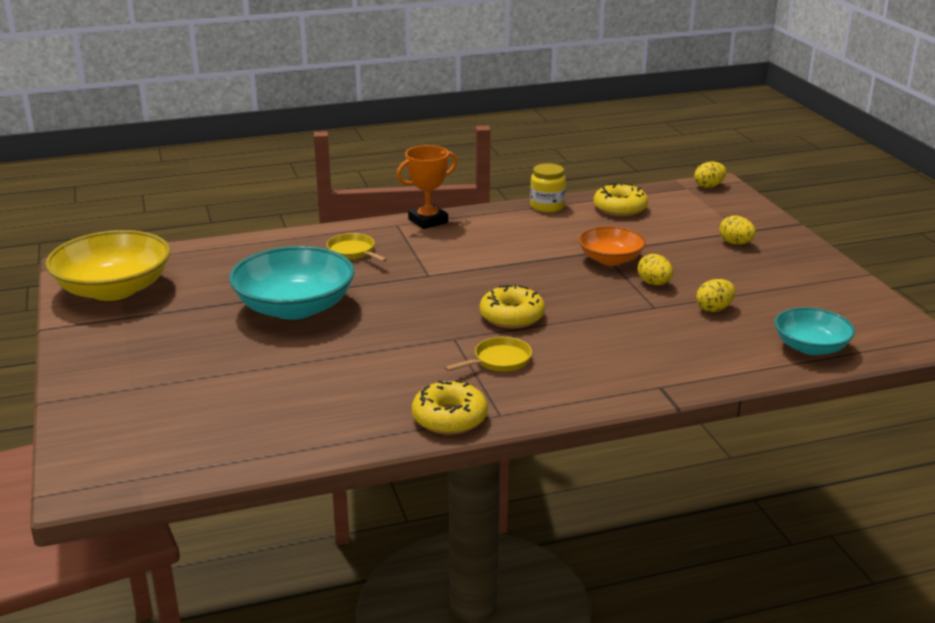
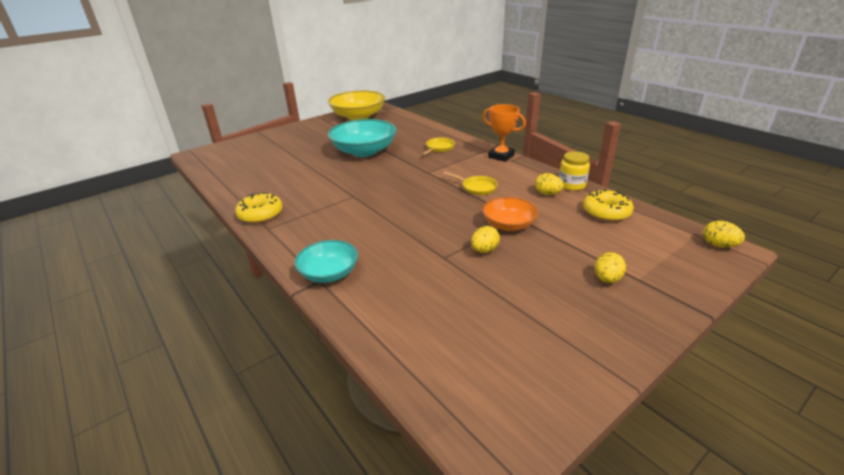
camera: 70 degrees right, 5 degrees up
yellow pan [445,337,532,371] -> yellow pan moved to [443,172,498,195]
yellow donut [480,285,545,329] -> none
yellow egg [696,279,735,312] -> yellow egg moved to [535,173,564,195]
turquoise bowl [775,307,855,355] -> turquoise bowl moved to [294,240,358,283]

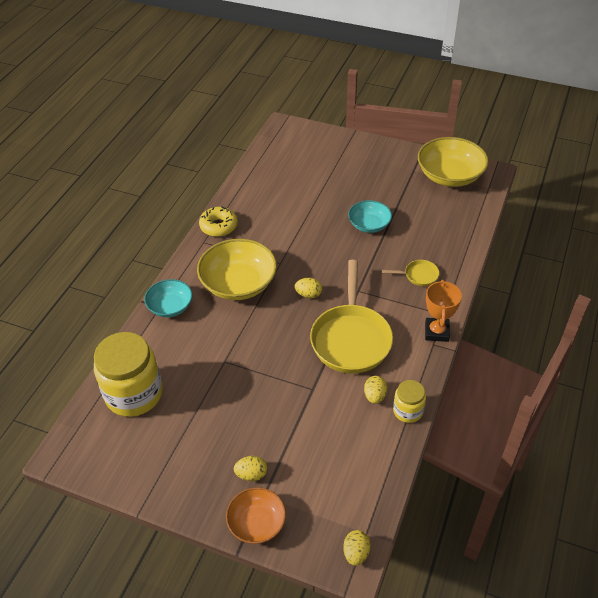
camera: 60 degrees right, 15 degrees up
turquoise bowl [328,119,397,157] -> turquoise bowl [348,200,392,233], size x0.59
yellow pan [443,172,498,195] -> yellow pan [310,260,393,373], size x2.26
yellow egg [471,226,500,253] -> yellow egg moved to [295,278,322,299]
orange bowl [482,197,538,231] -> orange bowl moved to [226,487,286,544]
yellow donut [583,189,634,221] -> none
none -> yellow jar [94,332,163,417]
none -> yellow bowl [197,239,277,300]

